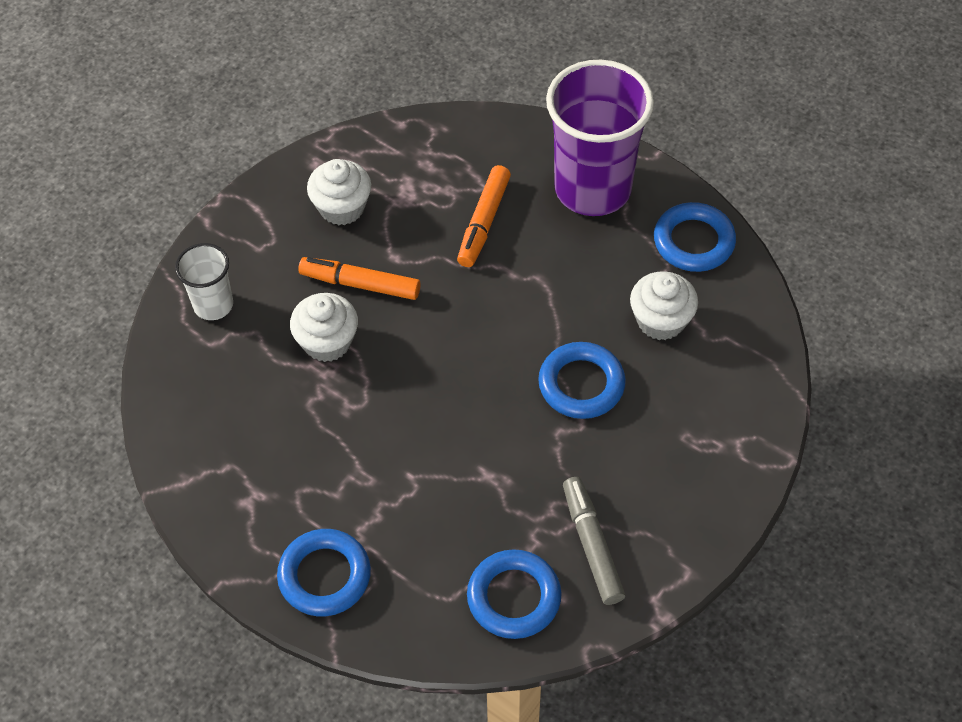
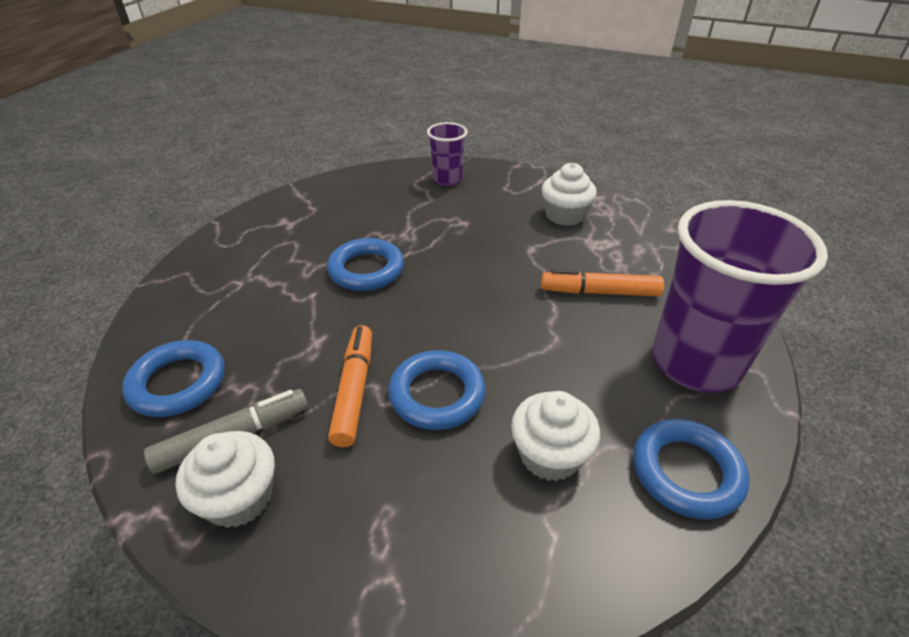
camera: 75 degrees right, 15 degrees down
white cup [175,243,233,320] -> purple cup [427,122,467,186]
blue ring [277,529,371,616] -> blue ring moved to [327,238,404,291]
white cupcake [290,293,358,362] -> white cupcake moved to [176,431,275,528]
orange marker [298,257,421,300] -> orange marker moved to [328,325,372,447]

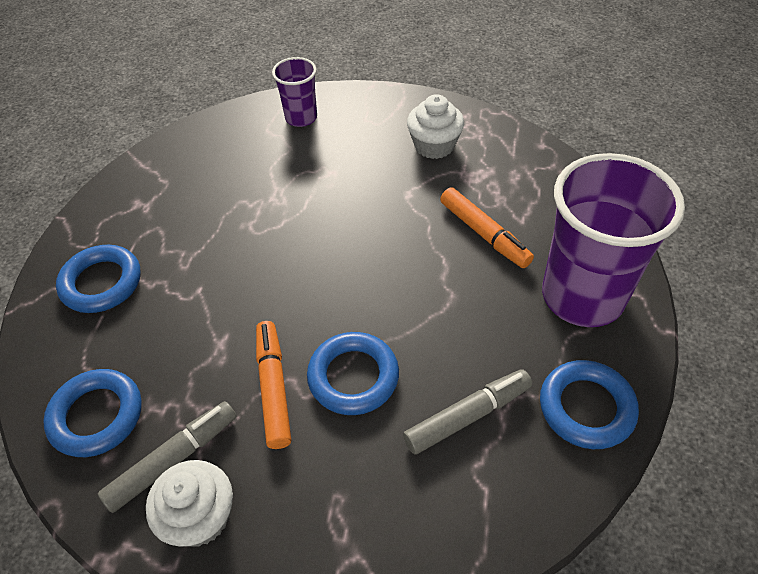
camera: 10 degrees left, 10 degrees up
blue ring [327,238,404,291] -> blue ring moved to [56,245,141,313]
white cupcake [511,391,600,481] -> grey marker [403,369,532,455]
orange marker [541,269,664,296] -> orange marker turned 120 degrees counterclockwise [440,187,534,268]

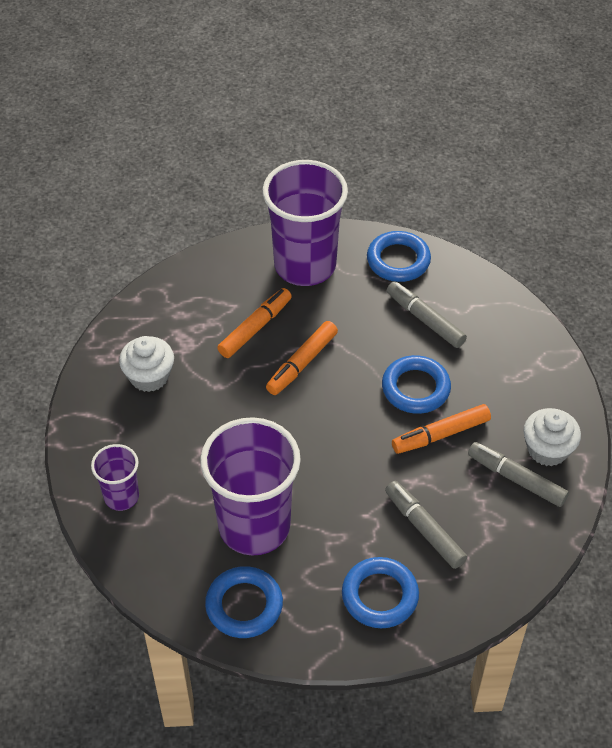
camera: 105 degrees left, 0 degrees up
blue ring [43,369,142,457] -> blue ring moved to [205,566,283,638]
none -> purple cup [200,417,301,556]
none -> orange marker [266,321,338,395]
none -> grey marker [385,481,467,569]

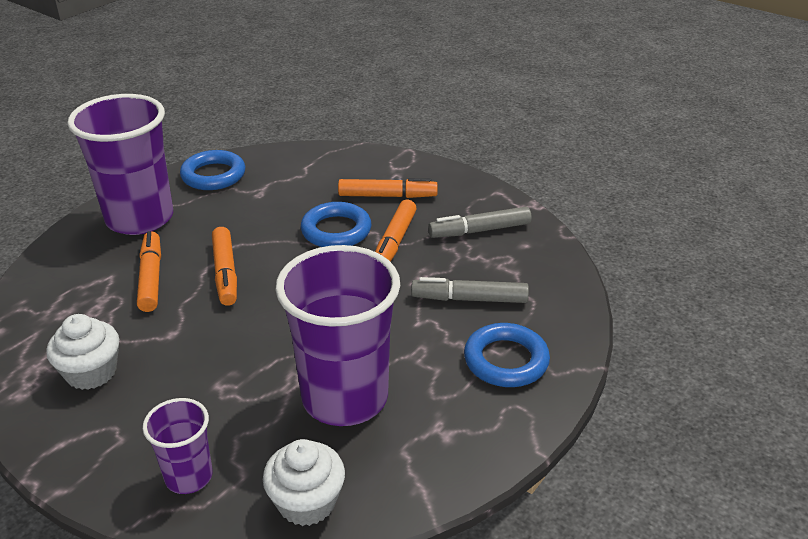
camera: 50 degrees left, 15 degrees down
blue ring [205,566,283,638] -> none
grey marker [387,281,467,348] -> none
white cupcake [523,408,581,466] -> white cupcake moved to [263,439,345,526]
none -> orange marker [338,178,438,198]

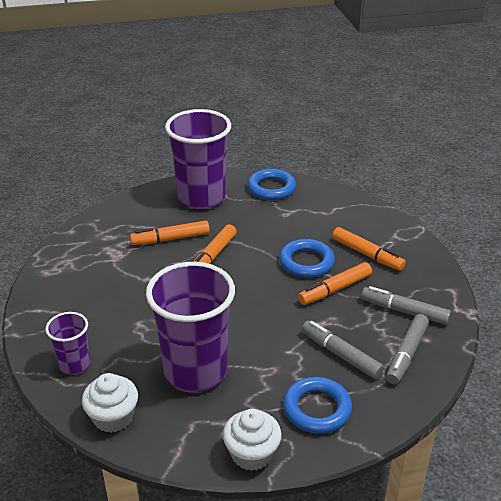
camera: 40 degrees right, 0 degrees up
white cupcake [46,314,119,390] -> white cupcake moved to [223,409,282,471]
orange marker [137,231,161,312] -> orange marker turned 135 degrees counterclockwise [130,221,210,245]
none -> grey marker [386,314,429,384]

